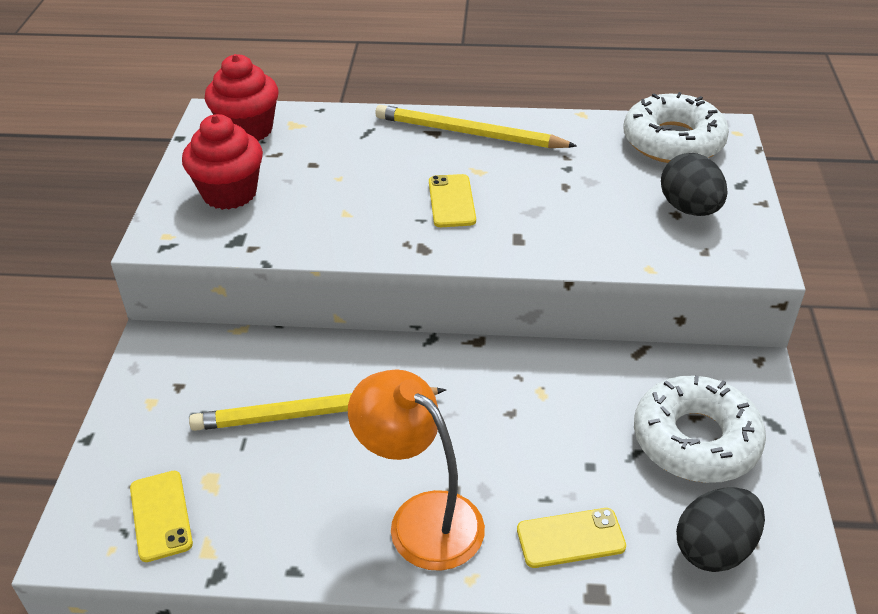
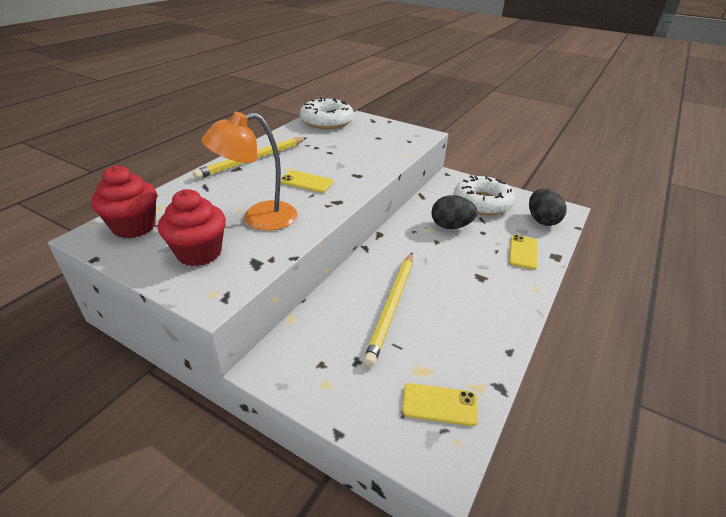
camera: 65 degrees left, 5 degrees down
orange lamp [348,369,485,571] -> orange lamp moved to [202,112,297,231]
black egg [661,153,728,216] -> black egg moved to [431,195,477,229]

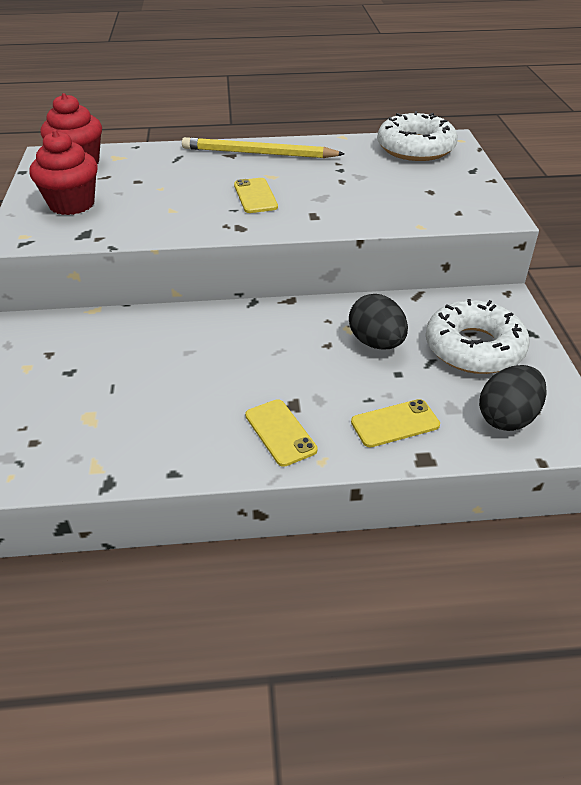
camera: 55 degrees right, 5 degrees up
orange lamp [202,112,297,231] -> none
yellow pencil [363,253,413,367] -> none
yellow phone [402,383,478,426] -> yellow phone moved to [245,399,318,467]

